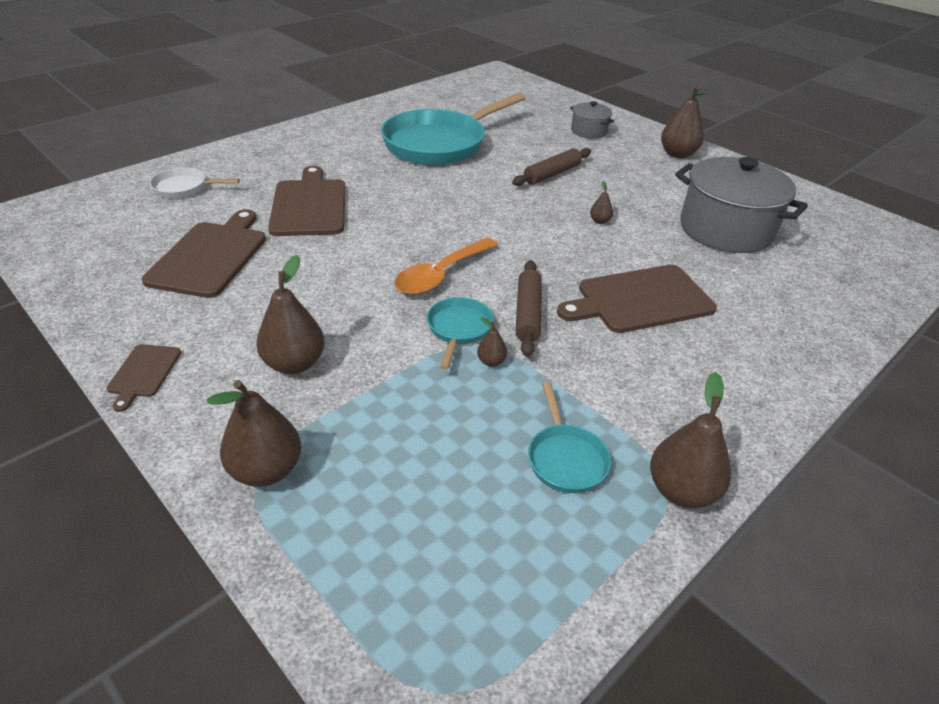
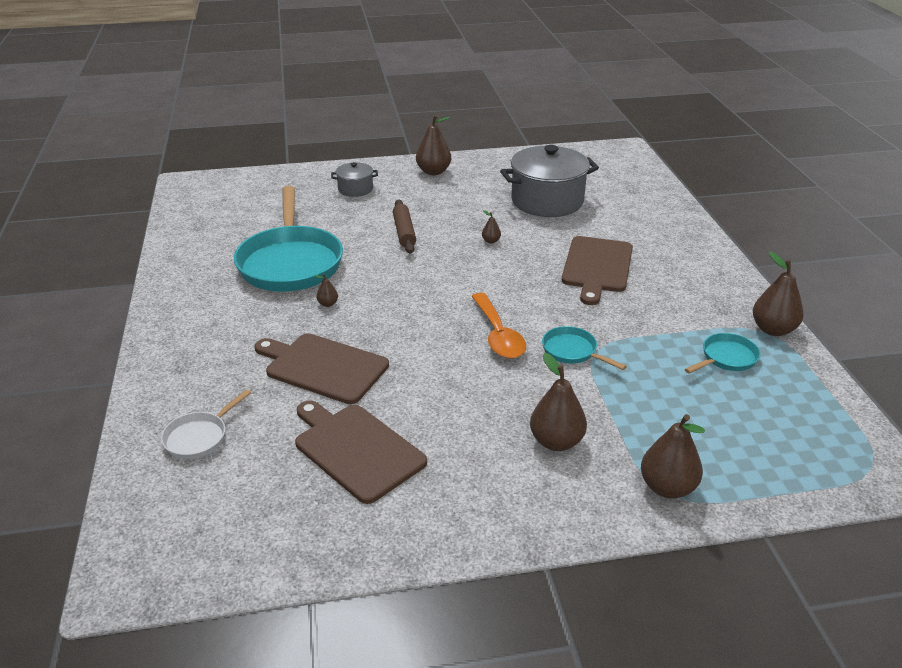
camera: 55 degrees left, 5 degrees down
brown cutting board [107,344,181,412] -> none
brown pear [477,317,507,367] -> brown pear moved to [315,274,338,307]
brown rolling pin [516,260,542,357] -> none
turquoise pan [528,382,611,493] -> turquoise pan turned 60 degrees counterclockwise [685,333,760,373]

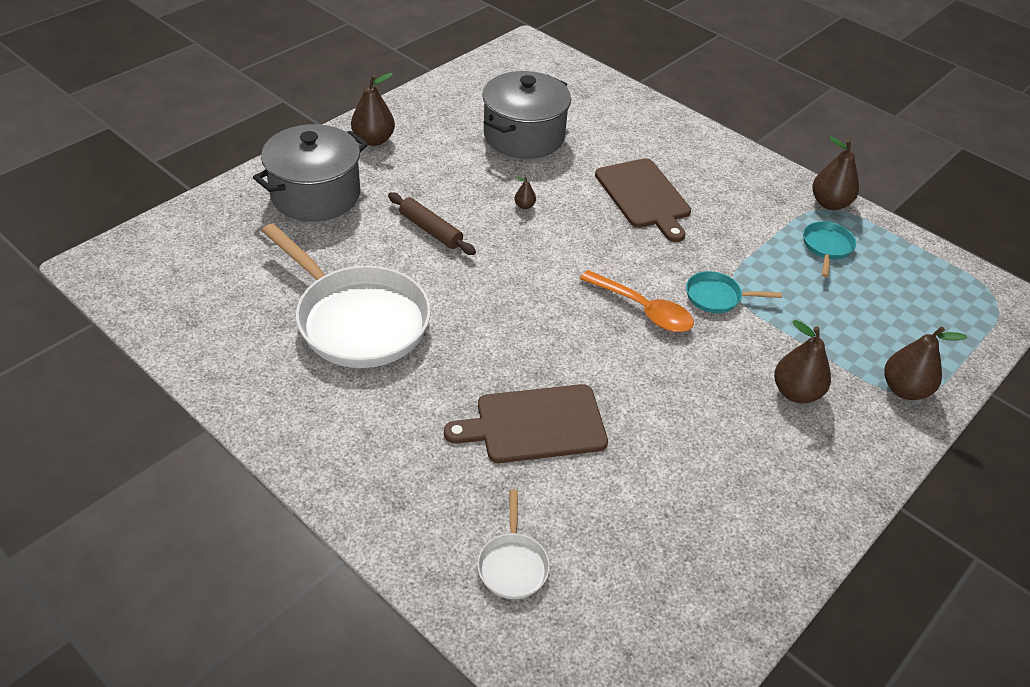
camera: 40 degrees left, 10 degrees up
turquoise pan [234,186,343,292] -> white pan [262,223,431,368]
brown cutting board [295,400,427,504] -> none
brown pear [315,274,338,307] -> none
grey pot [331,162,378,197] -> grey pot [253,124,368,221], size x2.02

